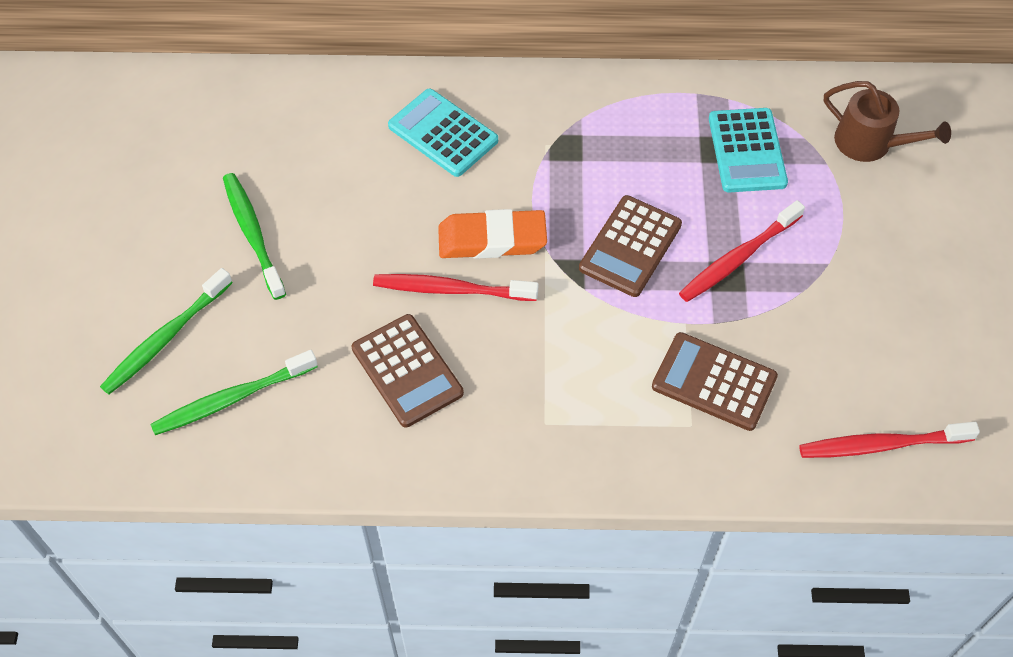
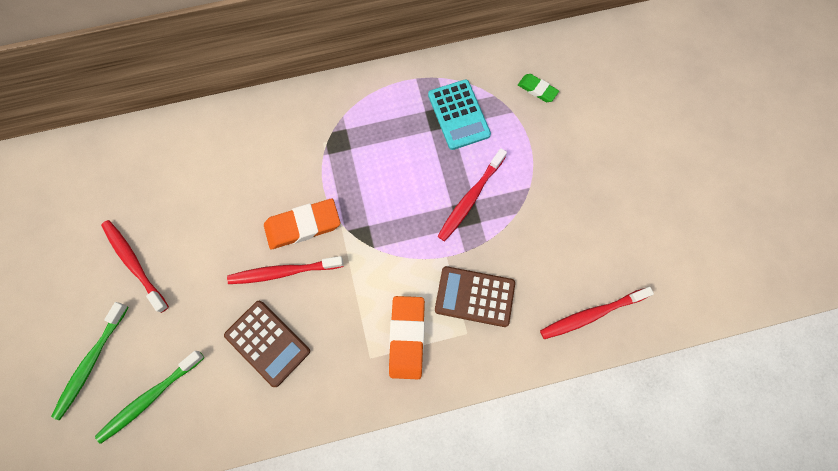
camera: 15 degrees left, 15 degrees up
green toothbrush [223,173,286,300] -> red toothbrush [101,220,169,313]
turquoise calculator [388,89,498,177] -> none
brown calculator [579,195,682,297] -> none
brown watering can [824,81,951,162] -> green eraser [518,74,559,102]
none -> orange eraser [389,296,425,379]

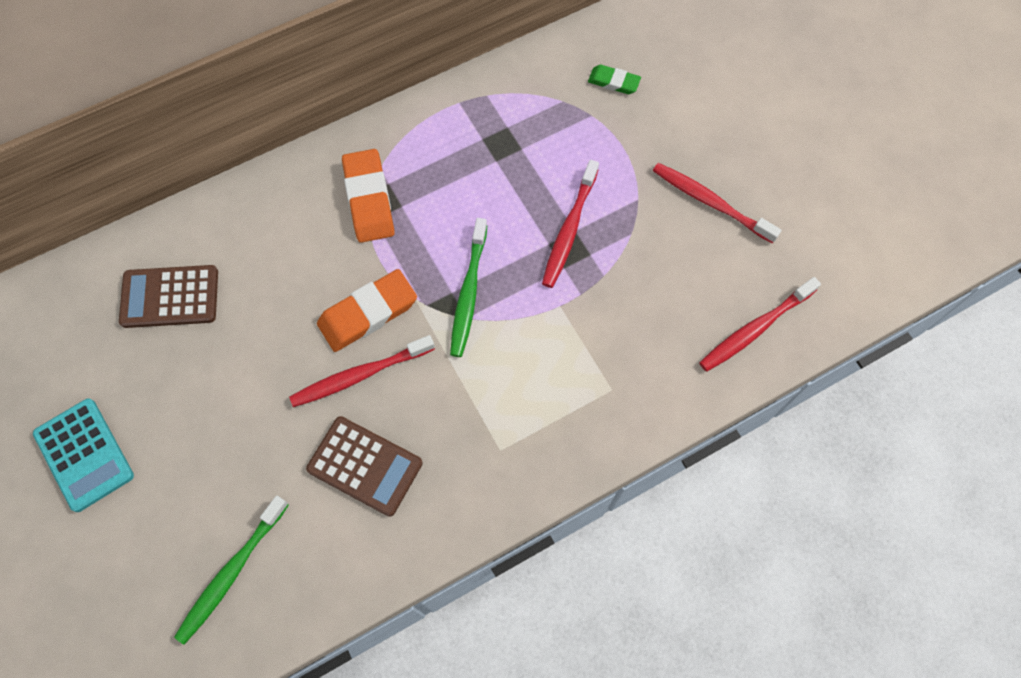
camera: 15 degrees left, 5 degrees down
green toothbrush [51,302,128,420] -> green toothbrush moved to [450,218,487,357]
red toothbrush [101,220,169,313] -> red toothbrush moved to [653,163,782,243]
orange eraser [389,296,425,379] -> orange eraser moved to [342,149,395,243]
turquoise calculator [428,79,491,150] -> turquoise calculator moved to [33,398,134,512]
brown calculator [435,266,515,327] -> brown calculator moved to [119,265,218,328]

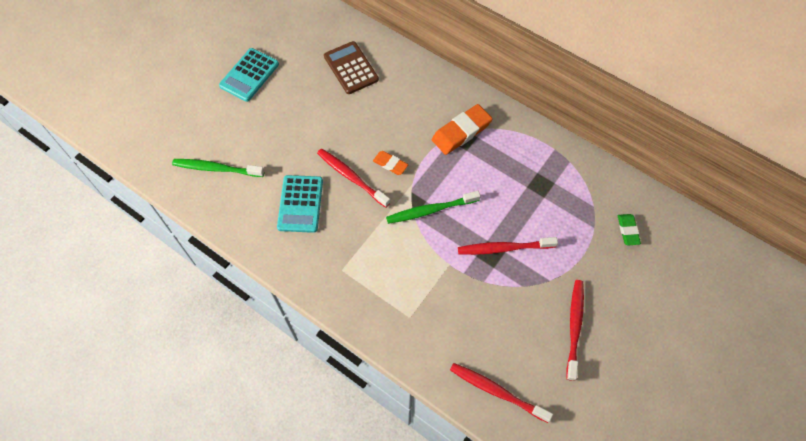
camera: 65 degrees right, 5 degrees down
brown calculator [306,416,423,517] -> turquoise calculator [277,175,323,233]
orange eraser [317,269,417,352] -> orange eraser [373,151,408,175], size x0.56

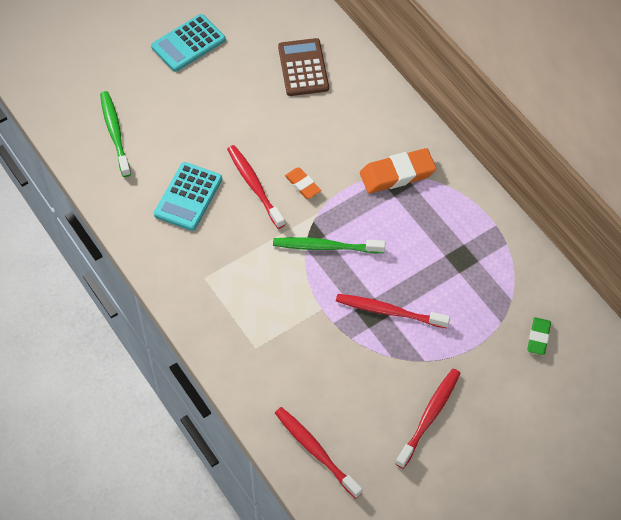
camera: 20 degrees right, 5 degrees down
green toothbrush [172,159,265,177] -> green toothbrush turned 45 degrees clockwise [100,91,131,177]

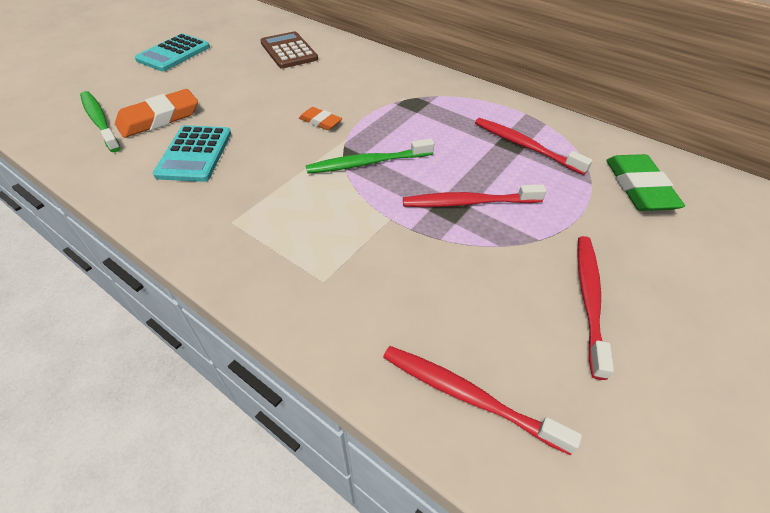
camera: 20 degrees left, 10 degrees down
red toothbrush [227,145,285,229] -> red toothbrush moved to [475,118,593,175]
orange eraser [360,148,436,193] -> orange eraser moved to [115,89,198,138]
green eraser [527,317,551,355] -> green eraser [606,154,685,211], size x1.78

